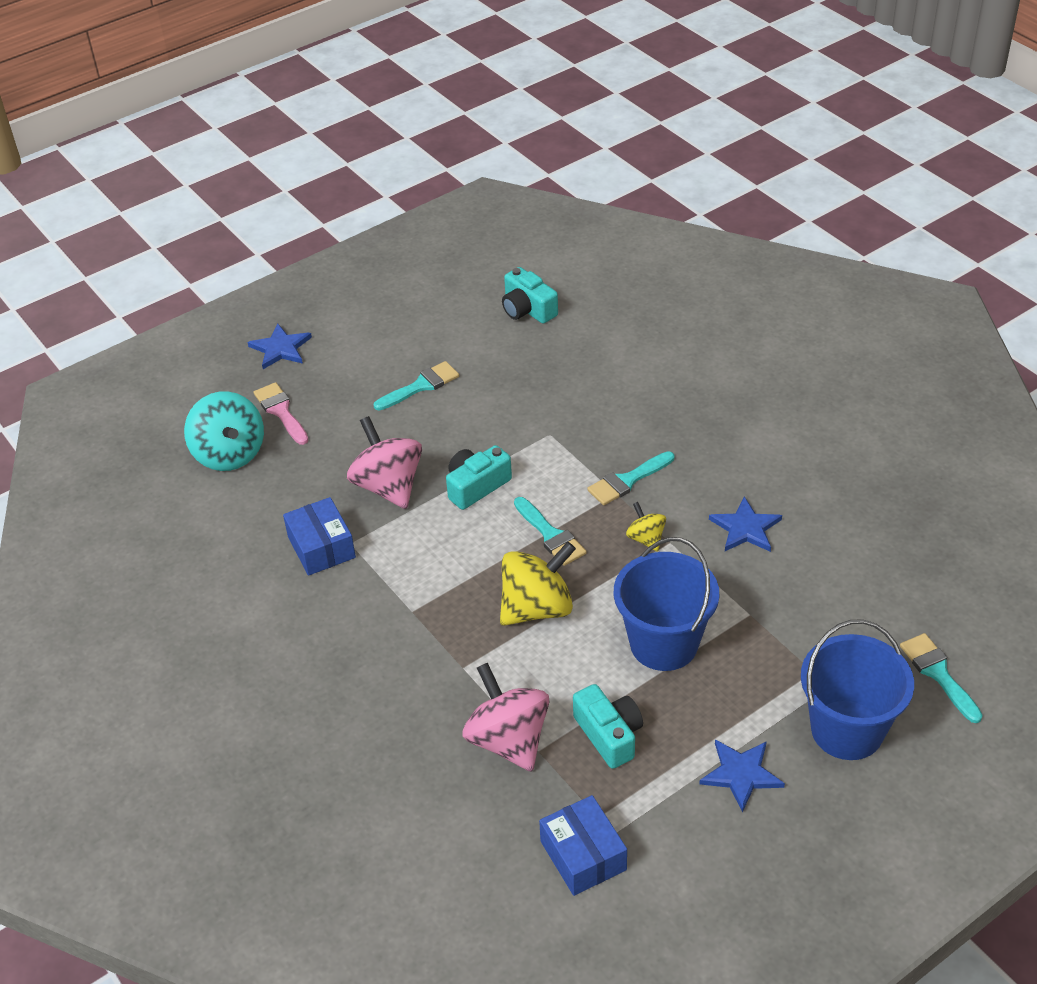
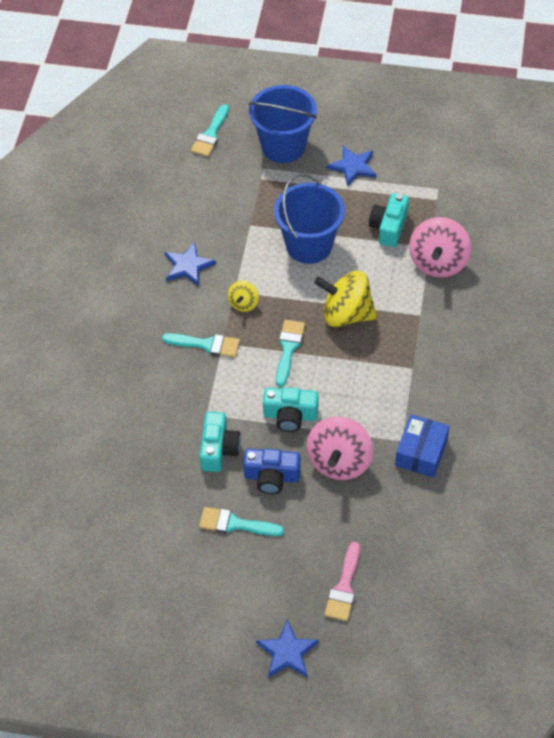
camera: 135 degrees left, 10 degrees up
turquoise spinning top [184,391,264,471] -> none
turquoise camera [502,267,558,324] -> turquoise camera moved to [200,412,241,472]
blue box [539,795,627,896] -> none
none -> blue camera [243,449,301,494]

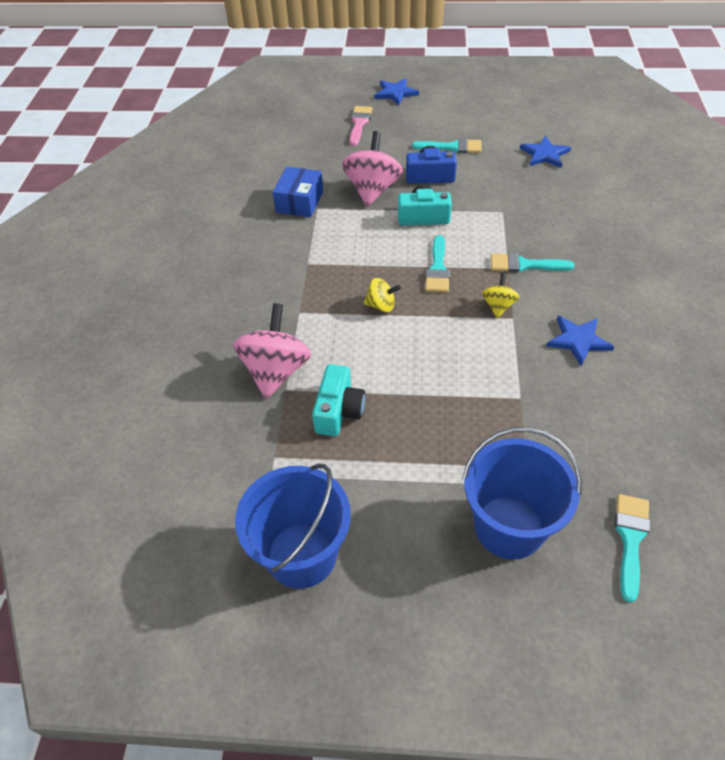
camera: 175 degrees right, 5 degrees down
turquoise camera [200,412,241,472] -> none
blue bucket [274,173,345,264] -> blue bucket moved to [235,464,351,589]
yellow spinning top [314,271,377,327] -> yellow spinning top [364,278,401,312], size x0.52
blue star [327,146,377,187] -> blue star moved to [520,136,571,168]

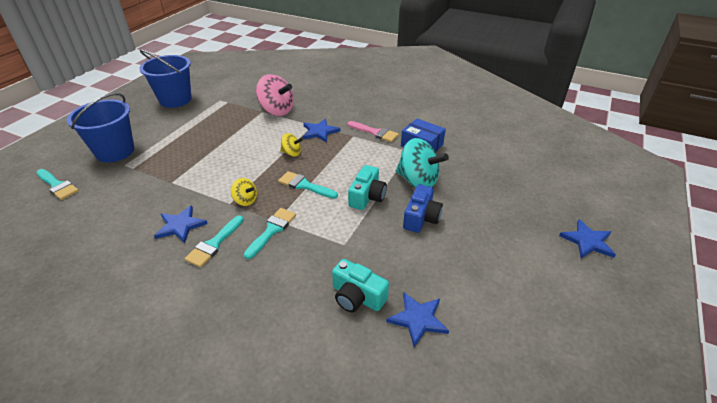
camera: 110 degrees right, 10 degrees down
turquoise camera [312,364,365,436] -> turquoise camera moved to [332,259,389,312]
pink spinning top [342,131,403,207] -> turquoise spinning top [396,138,449,188]
pink brush [350,106,372,146] -> pink brush moved to [348,121,399,142]
yellow spinning top [364,278,401,312] -> yellow spinning top turned 105 degrees counterclockwise [280,133,303,157]
turquoise brush [412,138,482,153] -> turquoise brush moved to [185,215,243,268]
none -> blue star [303,118,340,143]

